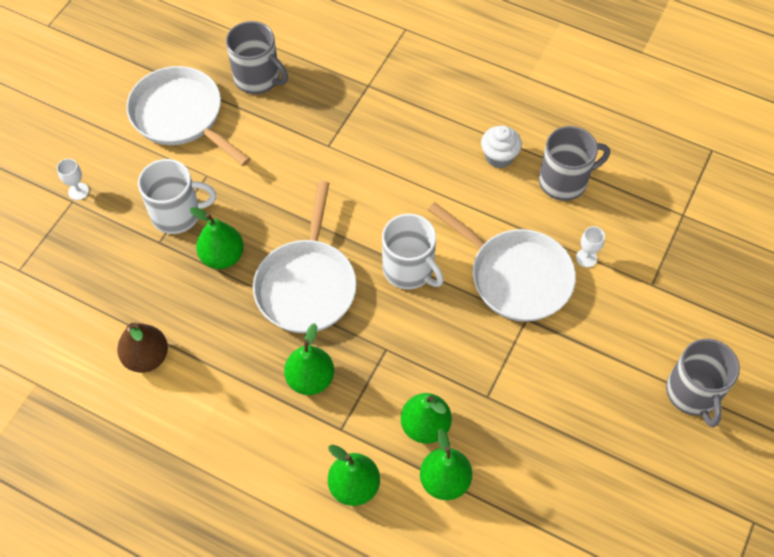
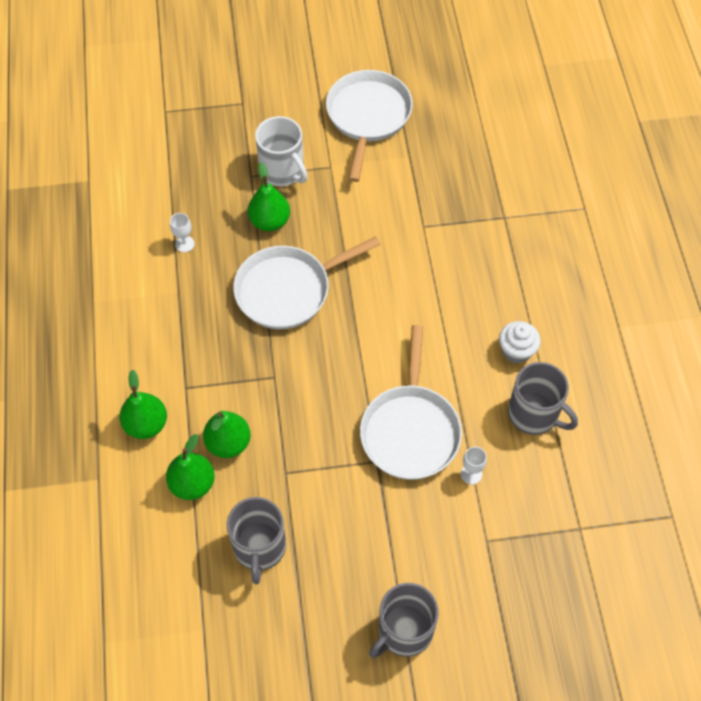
camera: 55 degrees right, 0 degrees up
white goblet [57,159,89,200] -> white goblet moved to [170,213,195,252]
brown pear [117,323,168,373] -> none
grey mug [226,21,288,94] -> grey mug moved to [227,497,286,584]
green pear [284,323,334,395] -> none
white mug [382,214,443,289] -> none

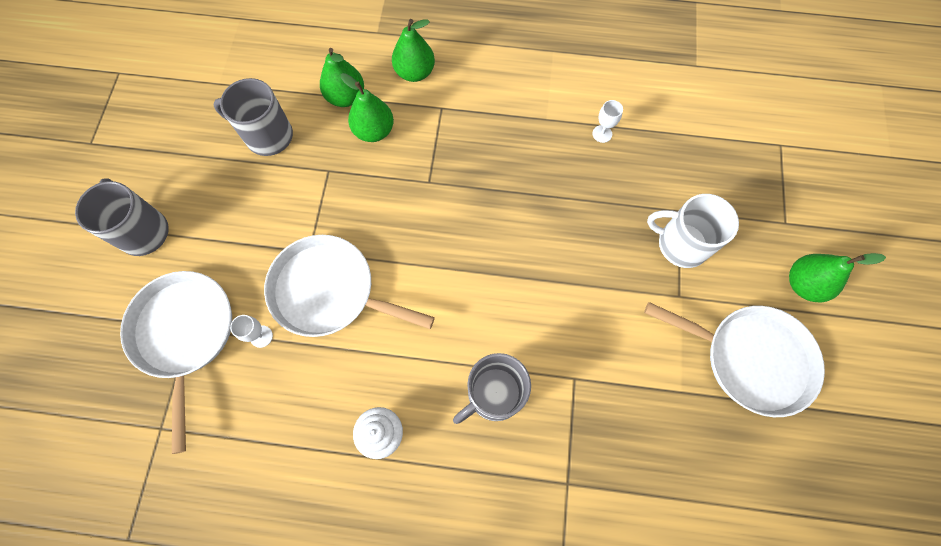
camera: 105 degrees right, 10 degrees up
white pan [233,236,381,329] -> white pan moved to [120,271,232,454]
green pear [248,162,290,231] -> green pear moved to [789,253,886,302]
white mug [255,116,307,186] -> white mug turned 45 degrees clockwise [647,194,739,268]
grey mug [508,362,578,435] -> grey mug moved to [453,353,531,424]

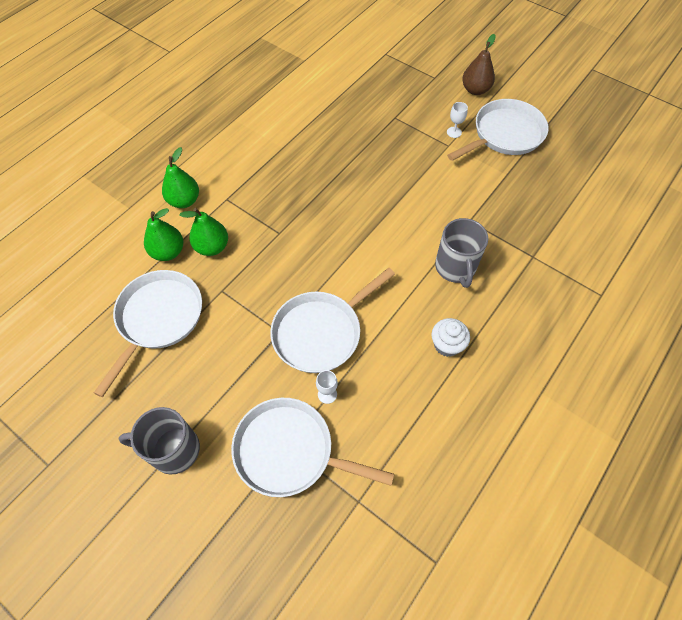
camera: 60 degrees left, 10 degrees down
grey mug [213,78,293,156] -> white pan [94,270,202,397]
white goblet [592,100,623,143] -> white goblet moved to [447,102,468,138]
white mug [647,194,739,268] -> none
green pear [789,253,886,302] -> brown pear [462,34,496,95]

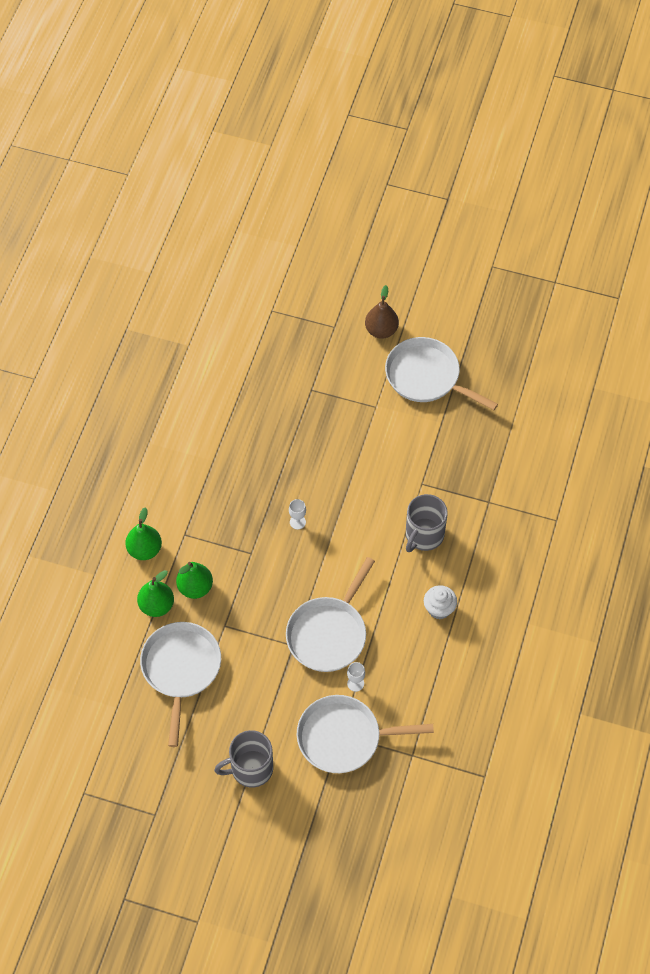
camera: 20 degrees left, 0 degrees up
grey mug [435,218,488,288] -> grey mug turned 60 degrees clockwise [406,494,448,552]
white pan [447,99,549,161] -> white pan turned 90 degrees counterclockwise [385,337,498,410]
white goblet [447,102,468,138] -> white goblet moved to [289,499,306,530]

